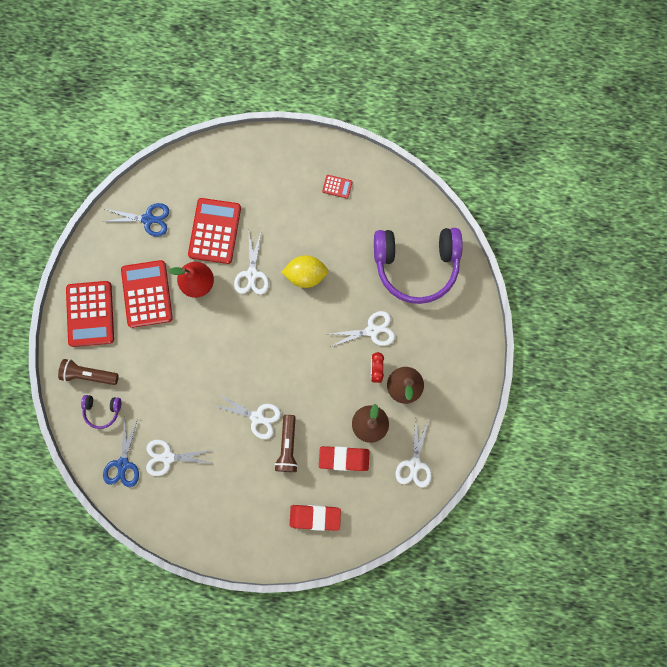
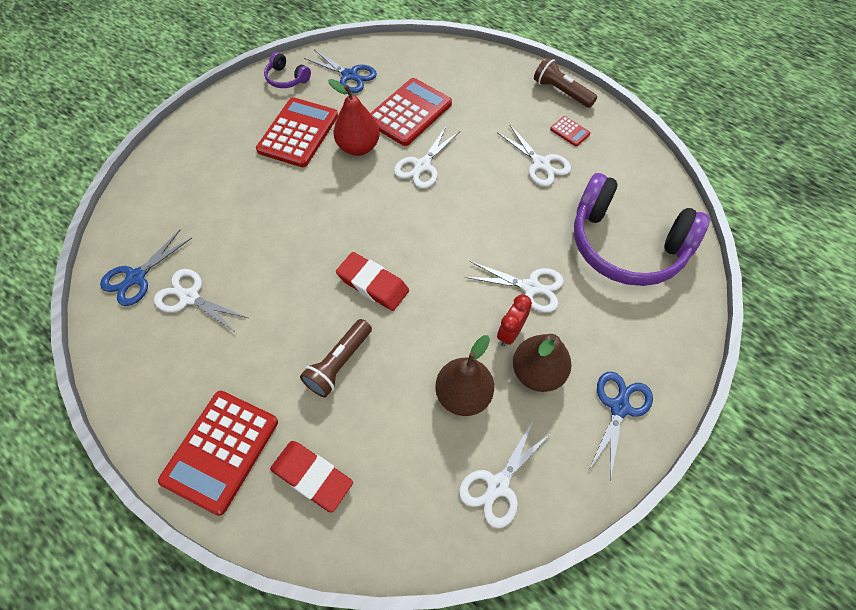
camera: 30 degrees right, 20 degrees down
brown flashlight [58,359,119,385] -> brown flashlight moved to [534,57,597,108]
red calculator [66,281,114,347] -> red calculator moved to [158,391,278,516]
purple headphones [81,395,121,429] -> purple headphones moved to [264,52,311,88]
white scissors [212,394,281,439] -> white scissors moved to [497,124,571,186]
yellow lemon [281,255,328,288] -> none
red eraser [319,446,370,471] -> red eraser moved to [336,252,409,311]
none -> blue scissors [589,372,653,480]

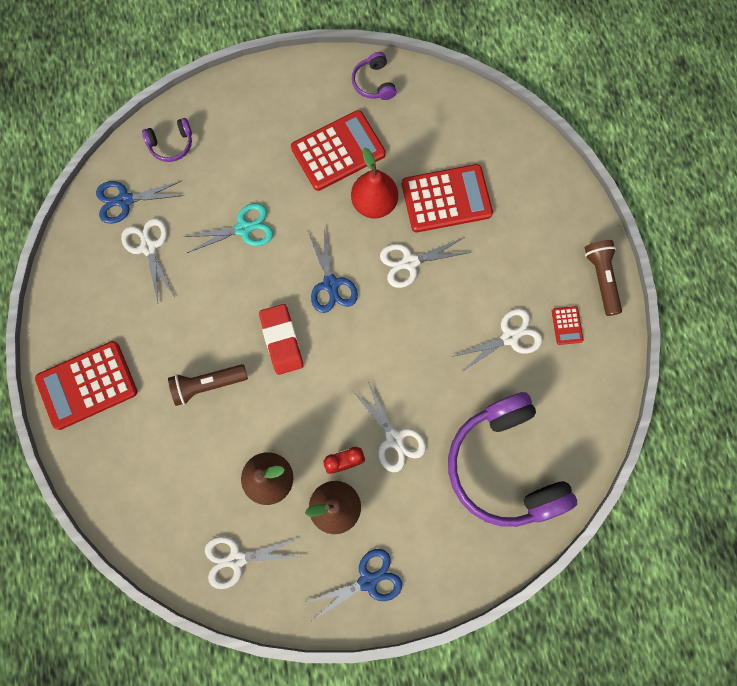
camera: 40 degrees right, 15 degrees up
red eraser [270,441,353,513] -> none
blue scissors [304,49,377,93] -> blue scissors moved to [307,227,358,313]
white scissors [497,124,571,186] -> white scissors turned 120 degrees counterclockwise [452,308,542,373]
none -> purple headphones [142,118,192,162]
none -> turquoise scissors [183,203,273,253]

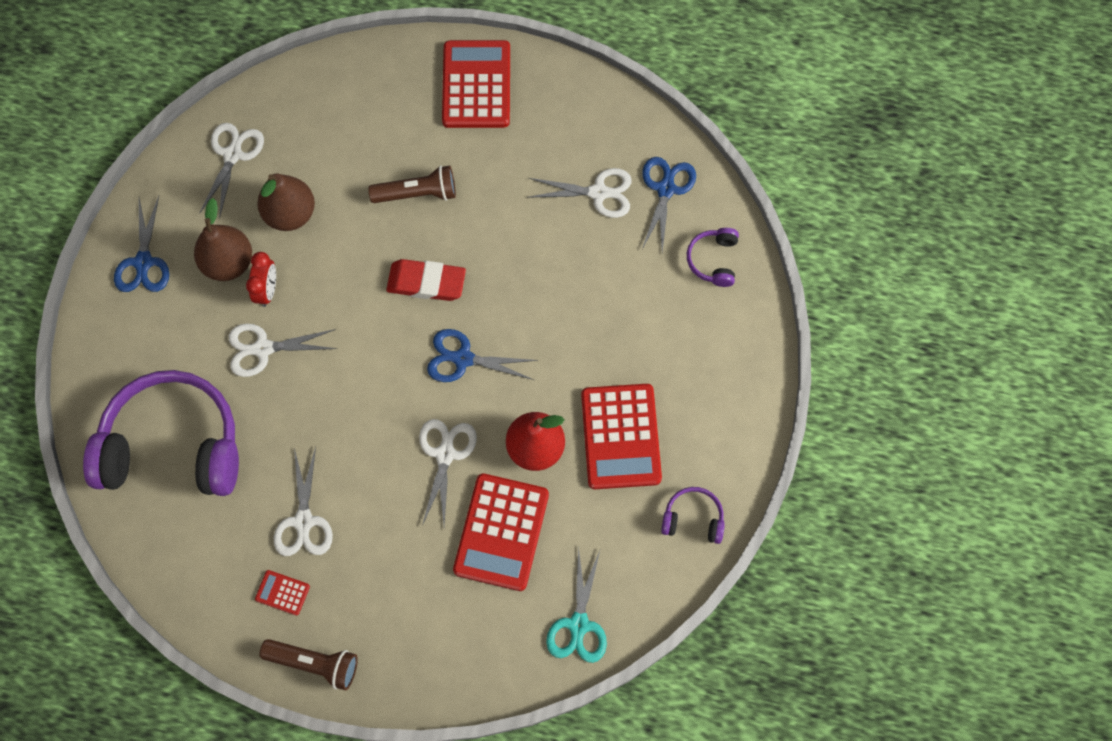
camera: 115 degrees right, 5 degrees down
brown flashlight [168,364,248,406] -> brown flashlight turned 75 degrees clockwise [368,165,456,203]
turquoise scissors [183,203,273,253] -> turquoise scissors moved to [546,547,607,663]

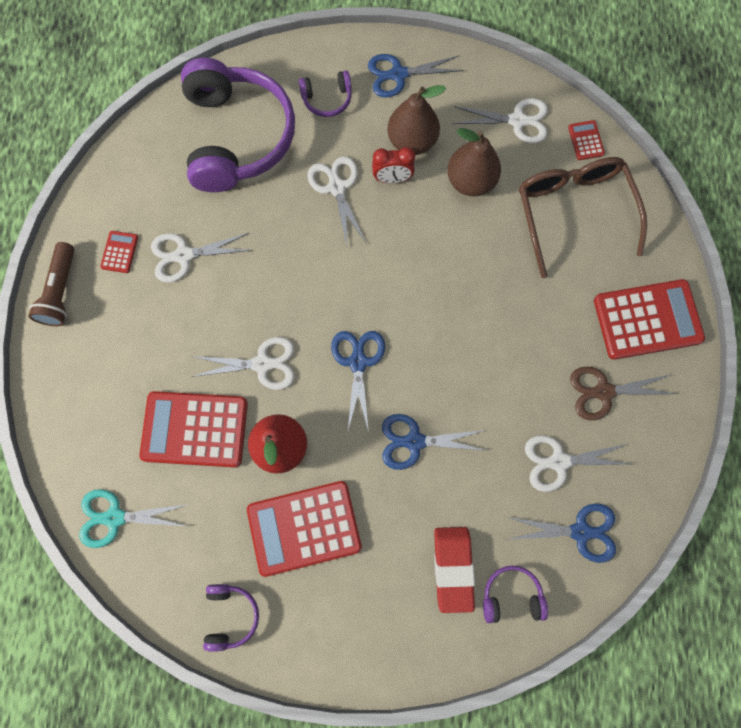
camera: 80 degrees right, 5 degrees up
brown flashlight [368,165,456,203] -> none
red eraser [386,259,466,301] -> red eraser moved to [434,527,475,613]
white scissors [527,168,632,218] -> white scissors turned 90 degrees clockwise [525,435,630,492]
none -> purple headphones [299,71,352,117]
none -> blue scissors [382,414,488,470]
none -> brown glasses [519,157,647,278]
none -> red calculator [568,120,605,160]
none -> brown scissors [570,366,677,420]

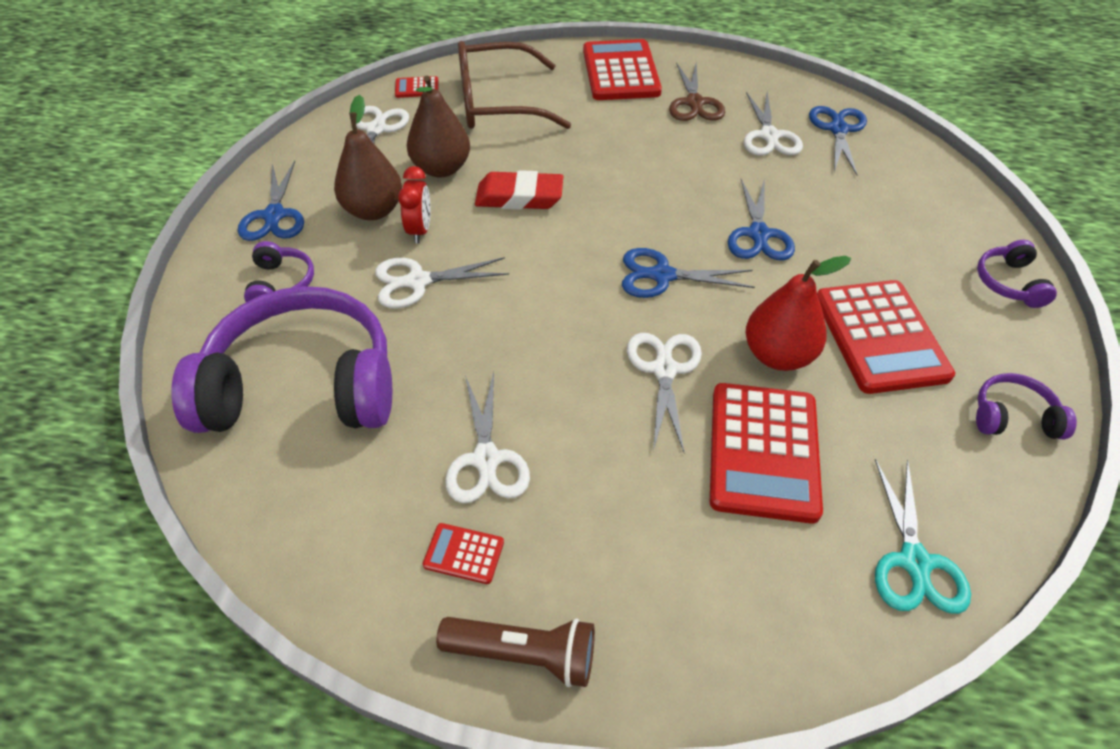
camera: 85 degrees left, 25 degrees down
red eraser [434,527,475,613] -> red eraser moved to [475,170,563,210]
purple headphones [483,565,548,623] -> purple headphones moved to [977,240,1057,308]

